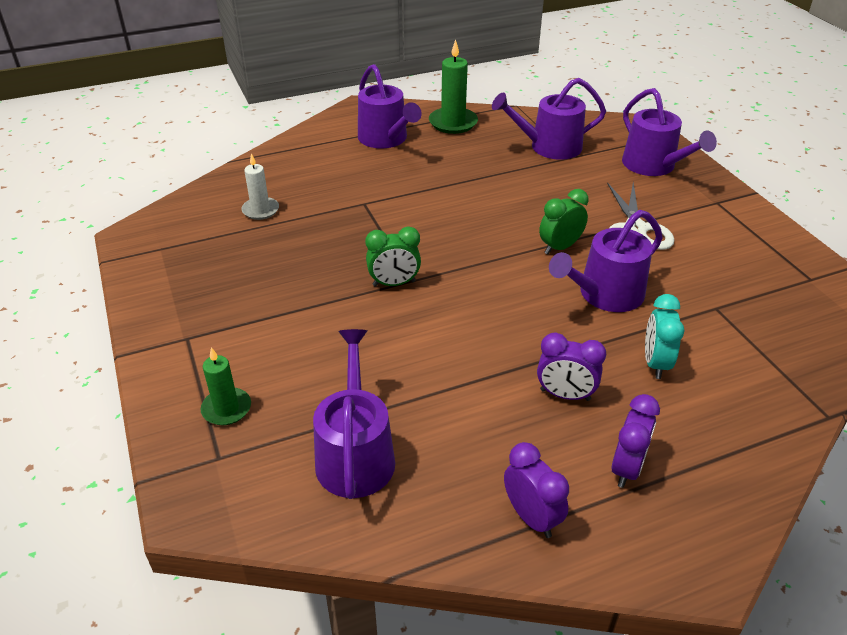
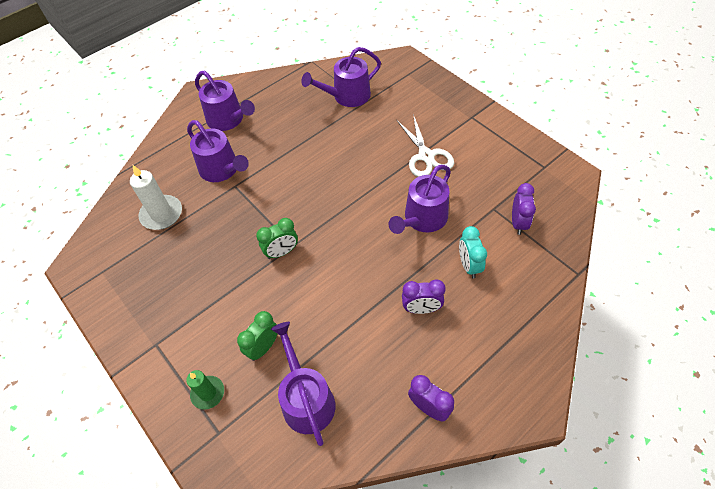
camera: 15 degrees left, 15 degrees up
white candle [241,153,279,220] -> white candle [130,165,182,230], size x1.55
green candle [429,39,478,134] -> none
green clock [539,189,589,254] -> green clock moved to [237,311,277,361]
purple clock [611,394,660,488] -> purple clock moved to [512,183,536,235]
purple watering can [622,88,717,176] -> purple watering can moved to [187,120,249,182]

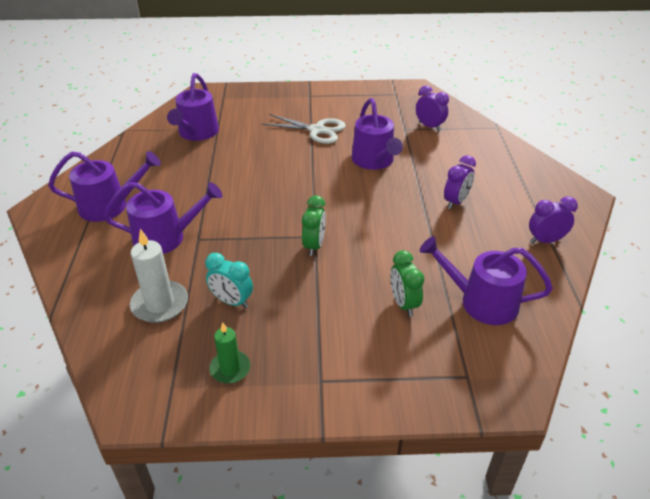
camera: 55 degrees left, 15 degrees down
green candle [186,370,224,410] -> green candle moved to [209,322,251,384]
turquoise clock [459,226,487,279] -> turquoise clock moved to [205,253,253,308]

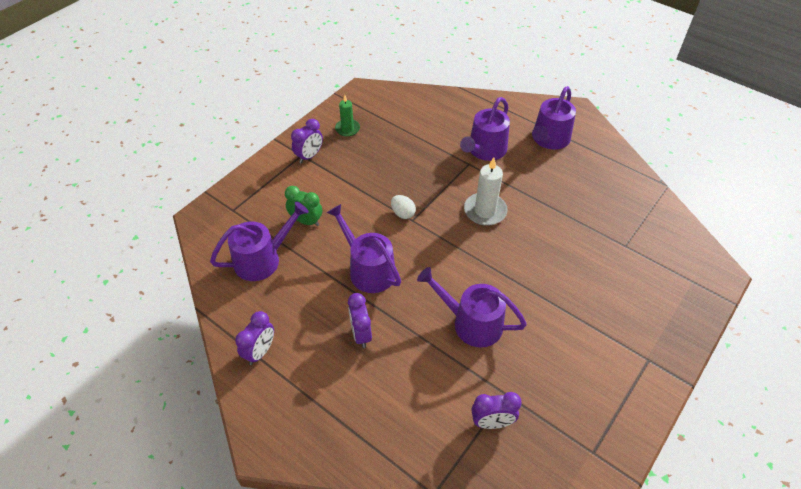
camera: 130 degrees right, 10 degrees up
white candle [130,229,188,323] -> white candle moved to [464,157,508,226]
purple watering can [167,73,219,141] -> purple watering can moved to [326,204,401,293]
turquoise clock [205,253,253,308] -> none
white scissors [262,114,346,144] -> none
green clock [302,195,326,256] -> white egg [391,195,416,219]
none -> purple clock [291,119,323,163]

